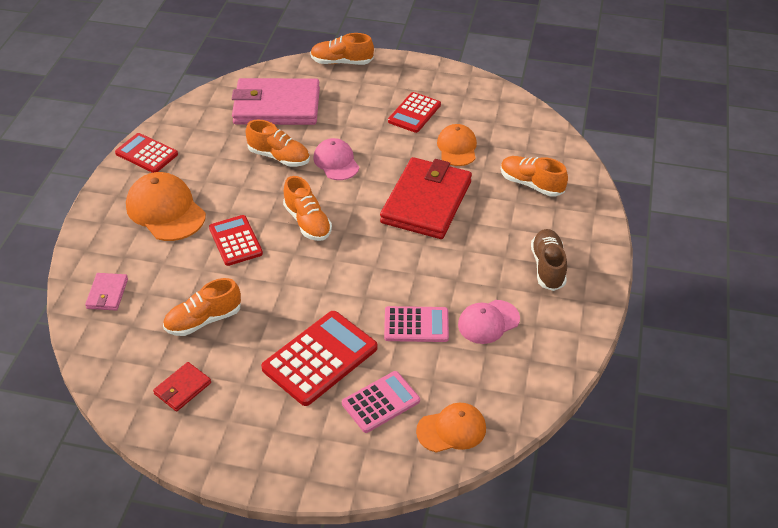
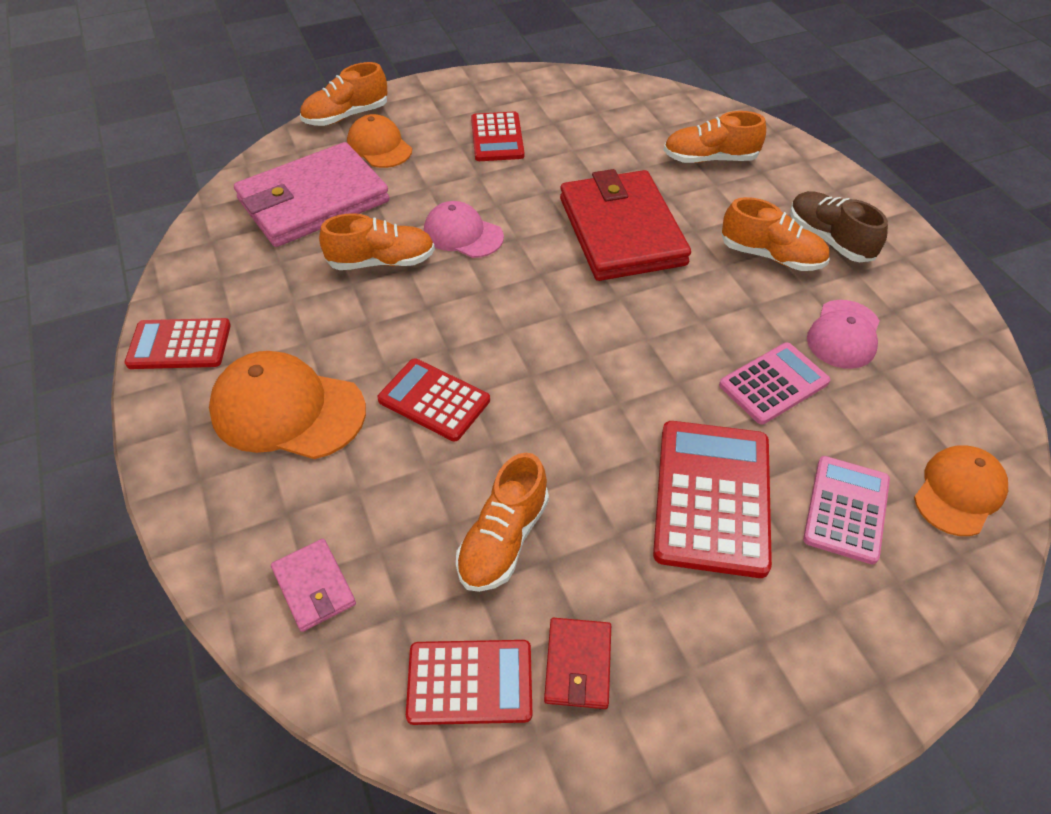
camera: 35 degrees left, 5 degrees up
orange shoe [283,176,332,241] -> orange shoe moved to [721,197,830,271]
orange cap [437,124,477,166] -> orange cap moved to [347,114,412,168]
none -> red calculator [406,640,532,725]

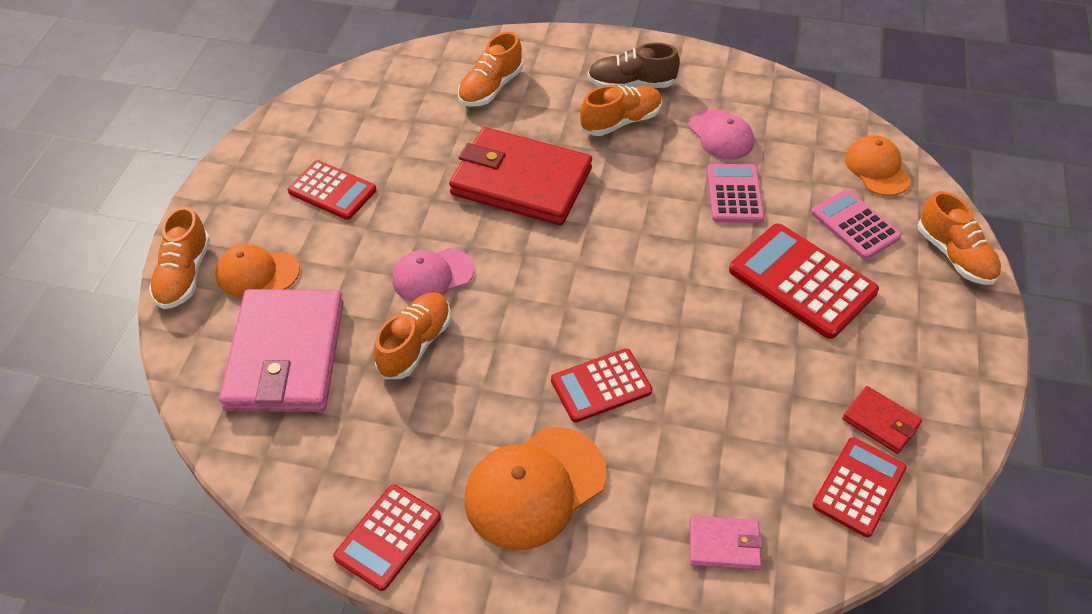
camera: 55 degrees left, 0 degrees up
orange shoe [456,453,549,592] -> orange shoe moved to [918,191,1001,285]

